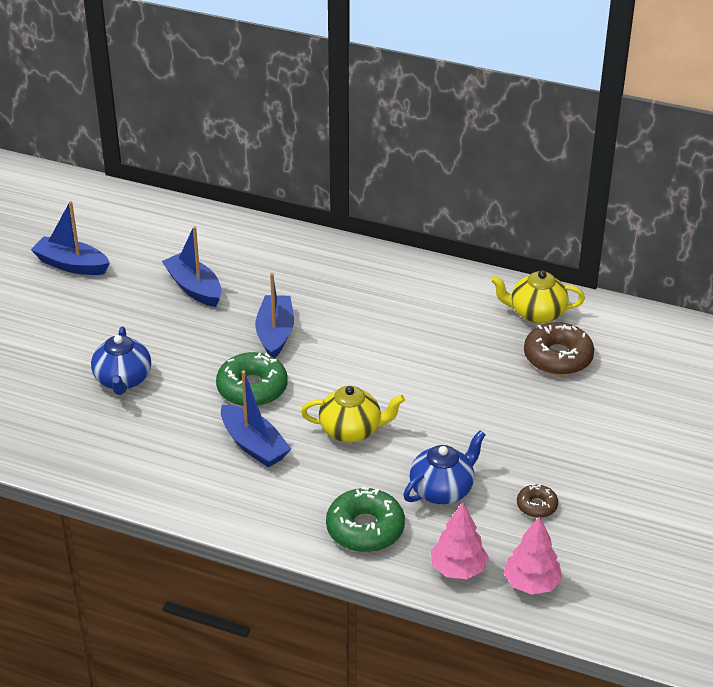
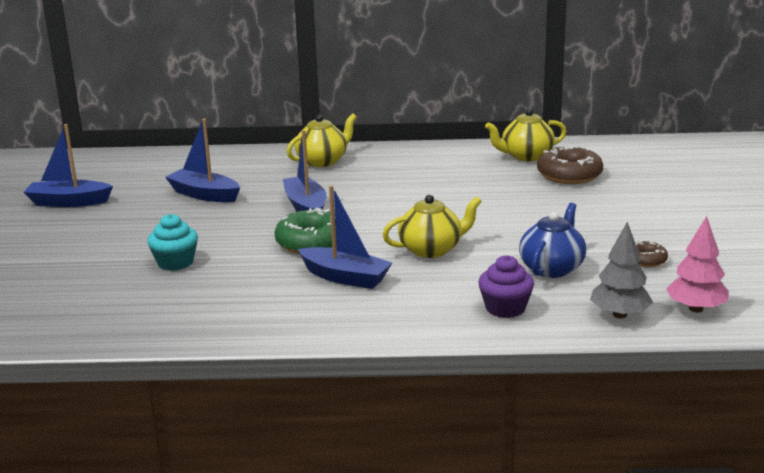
camera: 20 degrees left, 15 degrees down
blue teapot [91,326,151,395] -> turquoise cupcake [147,214,198,271]
green donut [326,487,405,552] -> purple cupcake [478,255,534,318]
pink tree [431,502,489,579] -> grey tree [590,222,653,318]
none -> yellow teapot [287,113,357,167]

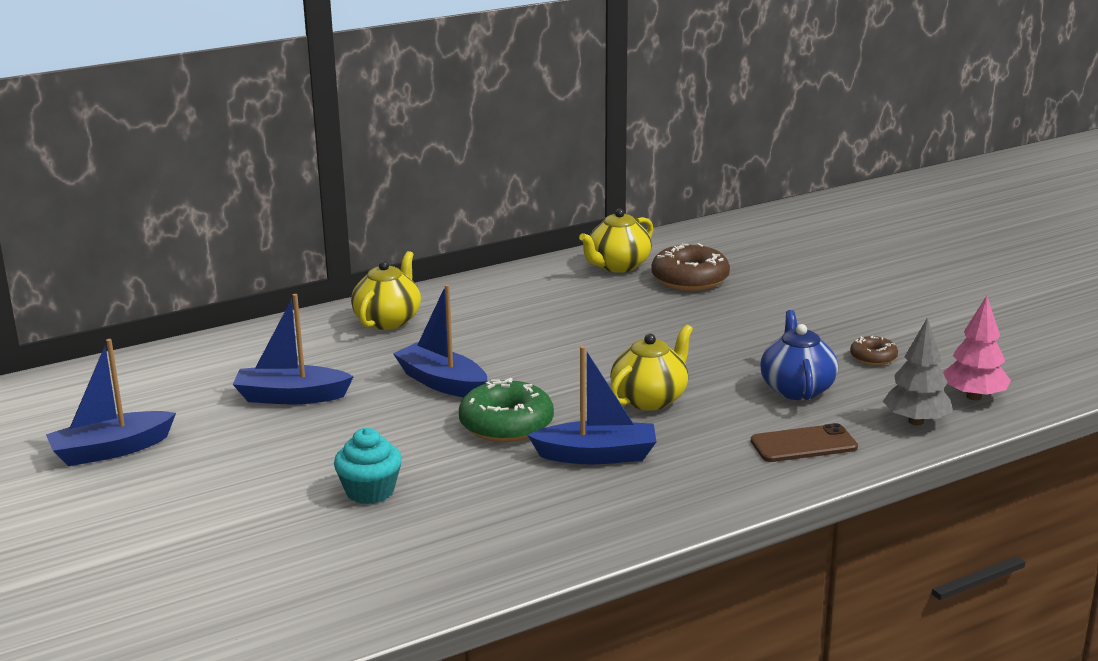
camera: 30 degrees left, 0 degrees up
purple cupcake [478,255,534,318] -> brown phone [751,423,858,462]

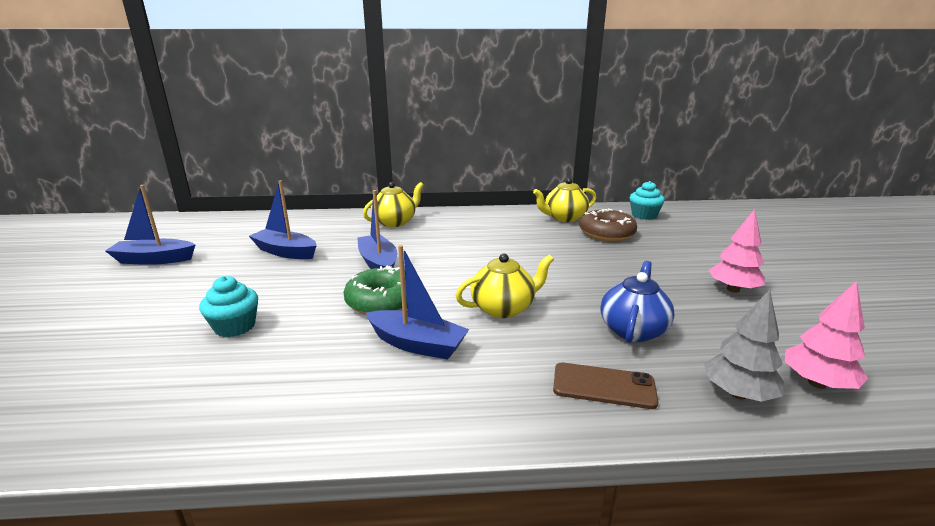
camera: 25 degrees right, 0 degrees up
brown donut [850,335,898,365] -> none
none -> turquoise cupcake [630,181,665,220]
none -> pink tree [709,209,765,293]

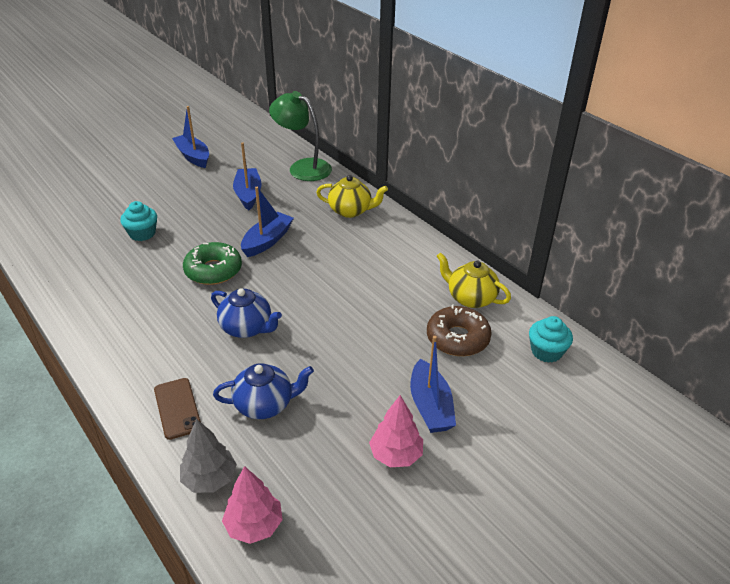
camera: 55 degrees right, 15 degrees up
blue boat [366,245,469,360] -> blue boat moved to [410,336,456,433]
yellow teapot [456,253,554,318] -> blue teapot [211,288,282,338]
none -> green lamp [269,91,332,181]

